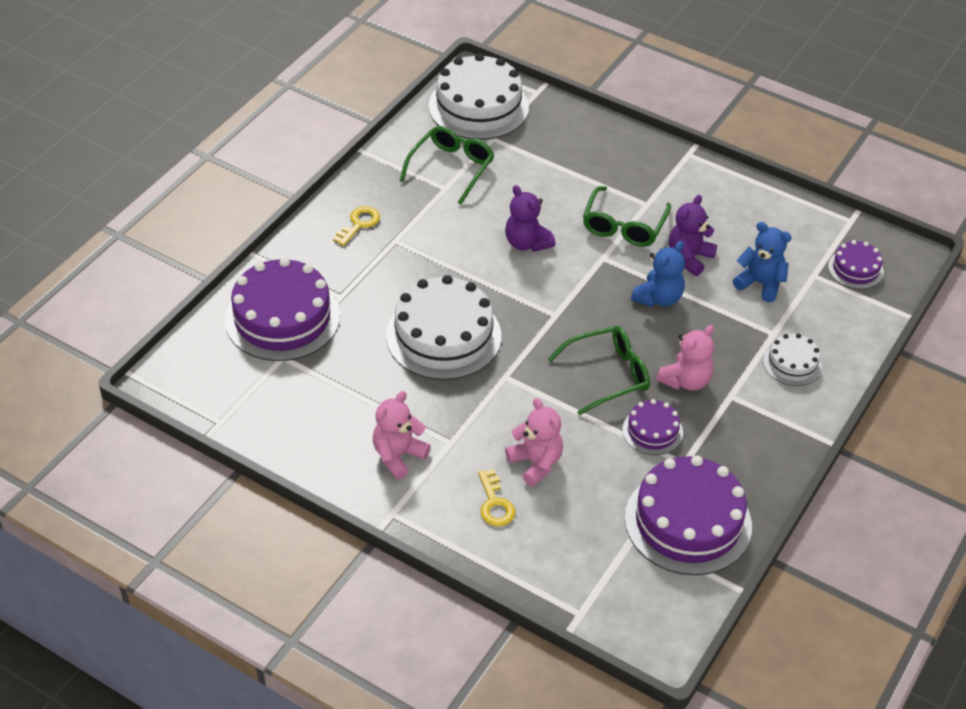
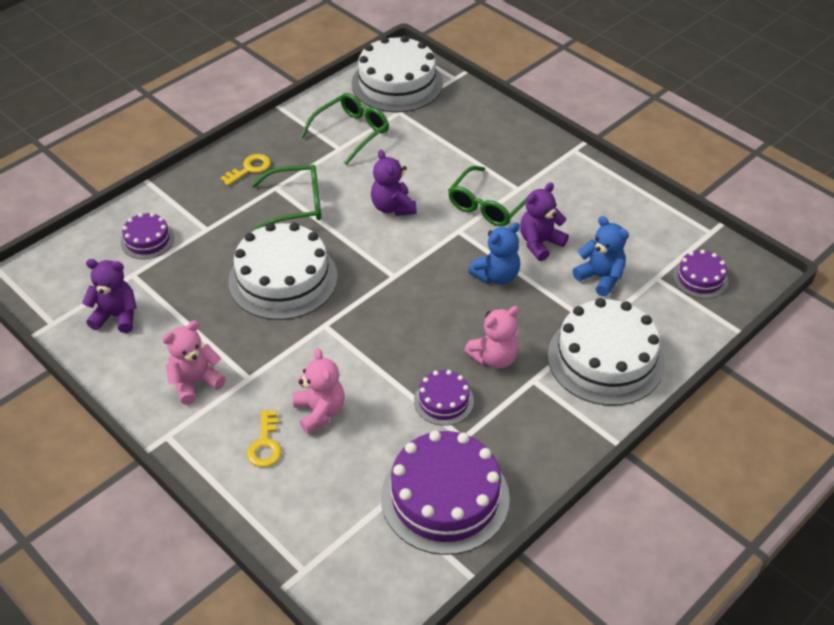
camera: 15 degrees right, 0 degrees up
purple cake [225,257,340,361] -> purple cake [121,213,174,259], size x0.50
green glasses [548,326,650,415] -> green glasses moved to [251,165,321,230]
white cake [763,334,822,386] -> white cake [548,298,665,406], size x2.00
none -> purple teddy bear [82,259,137,333]

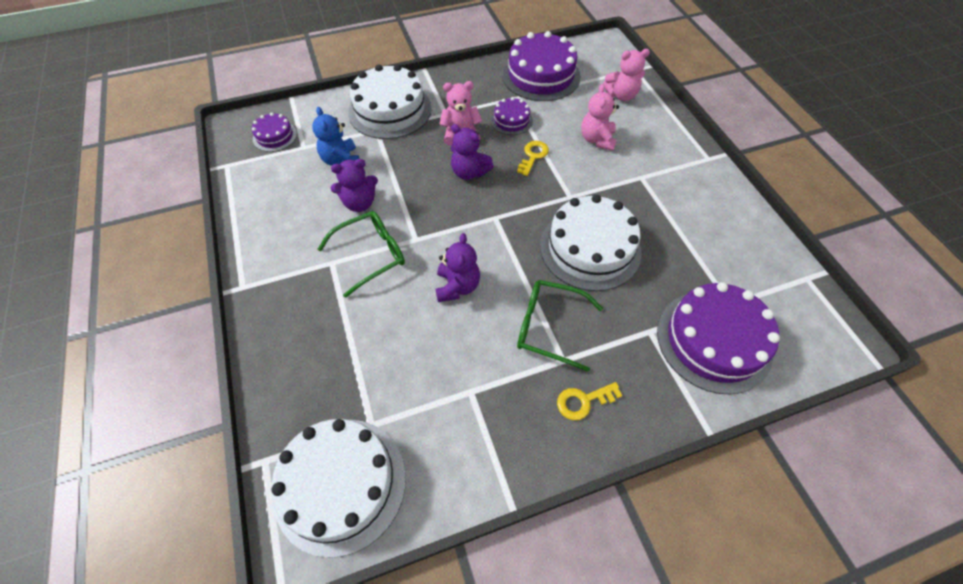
camera: 155 degrees left, 10 degrees up
purple teddy bear [82,259,137,333] -> purple teddy bear moved to [451,124,494,180]
purple cake [121,213,174,259] -> purple cake [657,282,780,395], size x2.00
pink teddy bear [162,320,226,405] -> pink teddy bear moved to [603,49,650,101]
yellow key [247,410,281,467] -> yellow key moved to [517,141,549,176]
green glasses [301,93,389,165] -> none
blue teddy bear [468,222,520,285] -> none

